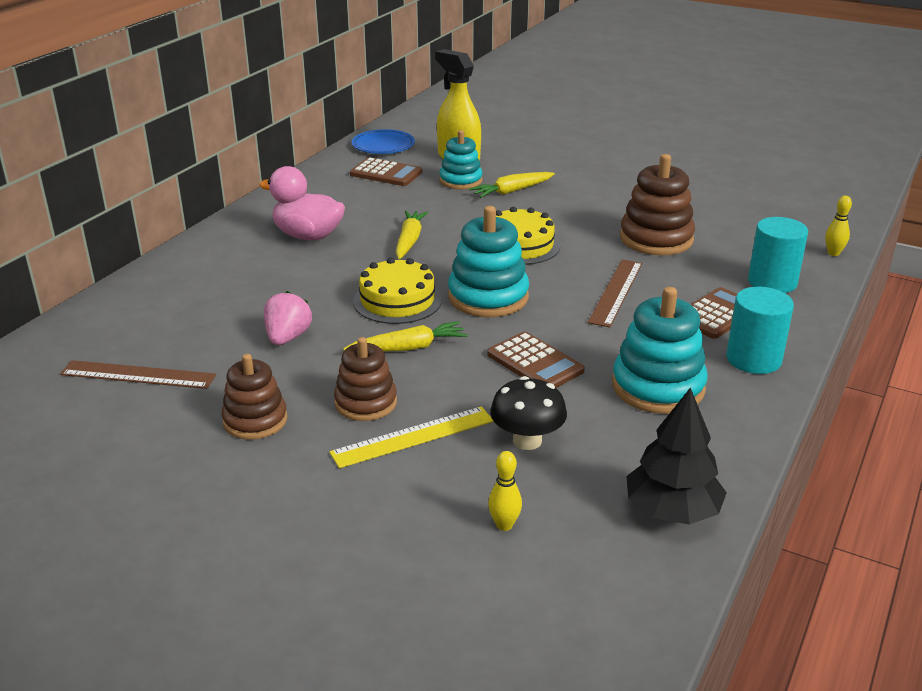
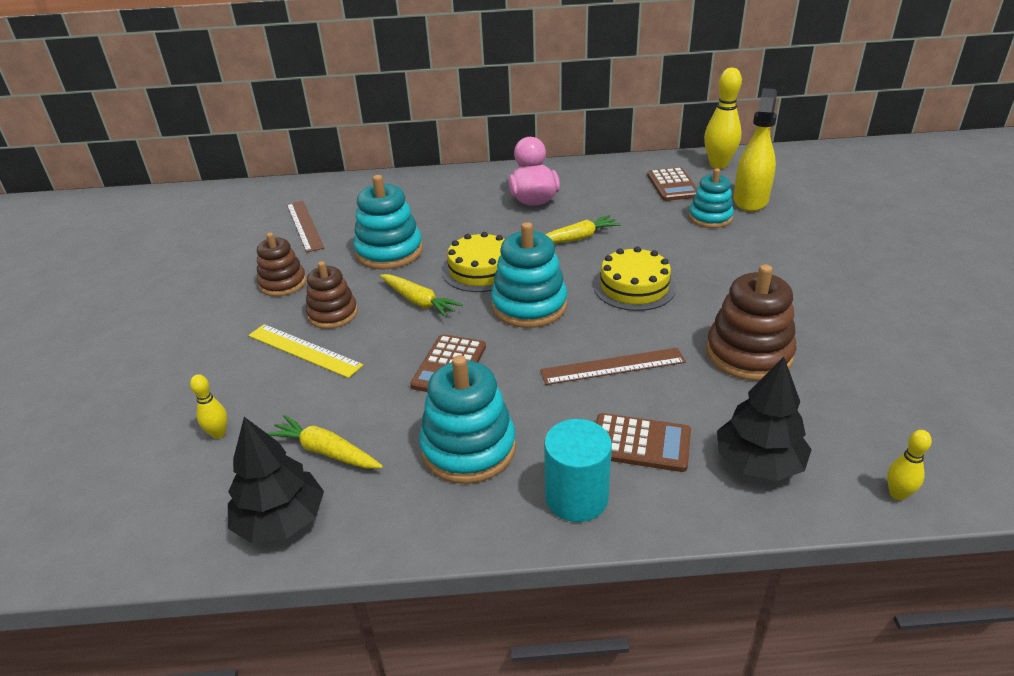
camera: 60 degrees right, 5 degrees up
pink strawberry [264,291,312,345] -> turquoise stacking toy [353,175,423,270]
blue plate [352,129,415,154] -> yellow bowling pin [704,68,742,169]
yellow carrot [469,172,555,198] -> yellow carrot moved to [267,415,383,469]
black mushroom [490,376,567,450] -> none
turquoise cylinder [748,217,808,293] -> black tree [717,357,812,481]

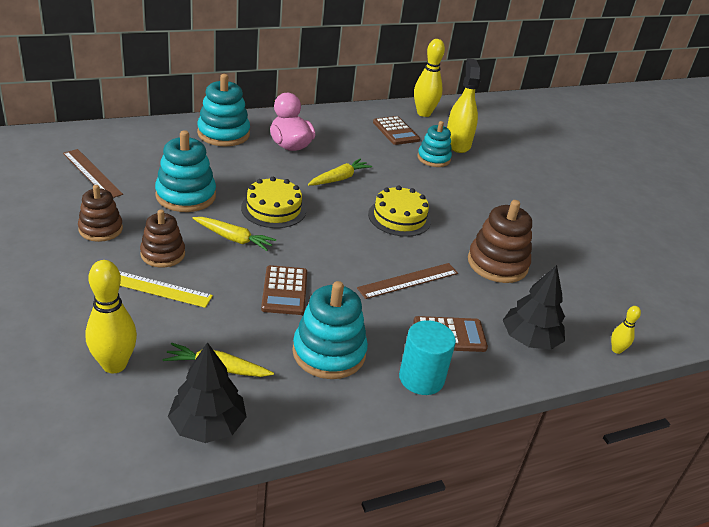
camera: 25 degrees left, 0 degrees up
yellow bowling pin [190,374,227,439] -> yellow bowling pin [85,260,137,373], size x1.99
turquoise stacking toy [491,222,568,328] -> turquoise stacking toy moved to [197,74,250,146]

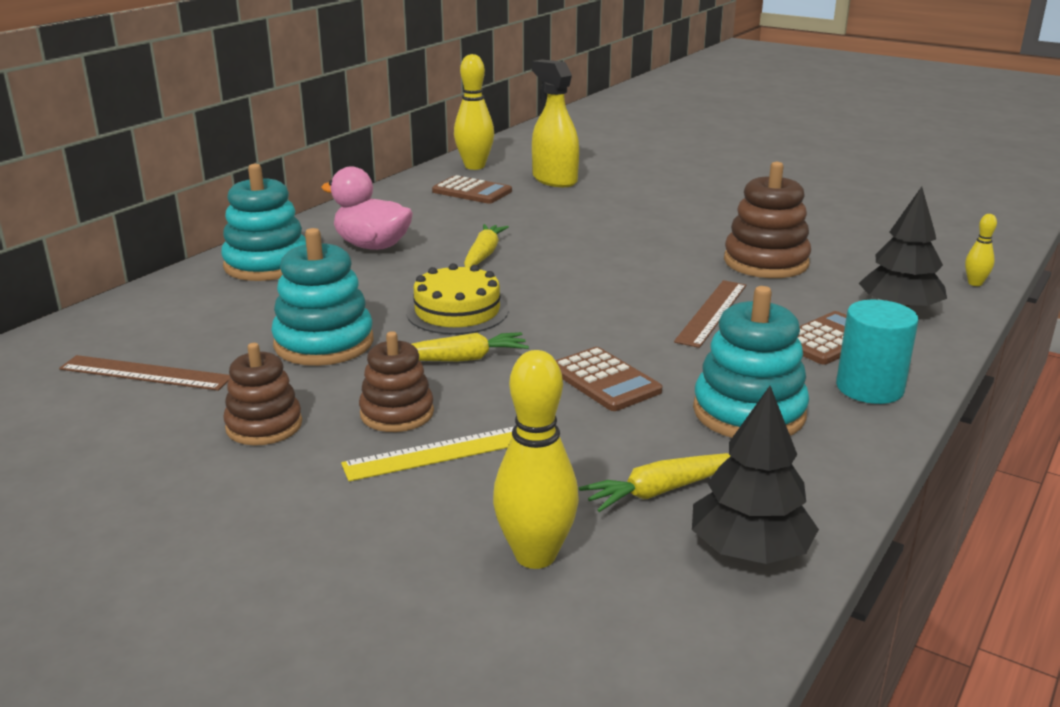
camera: 30 degrees left, 10 degrees down
yellow cake [368,186,431,237] -> none
turquoise stacking toy [417,121,452,167] -> none

